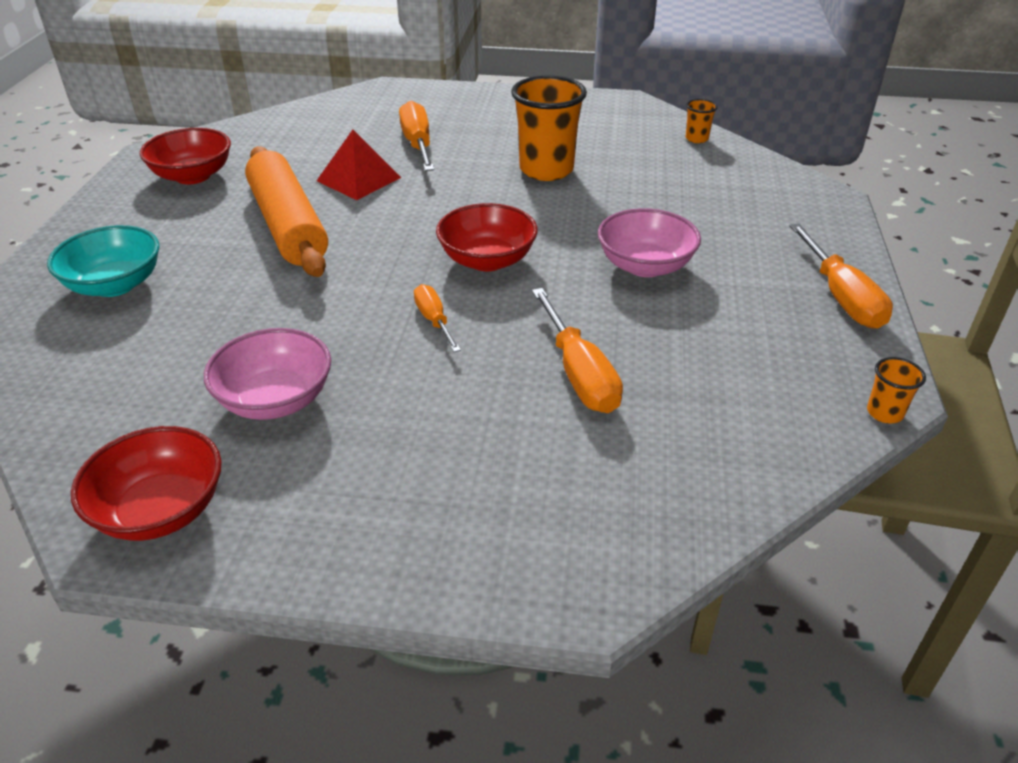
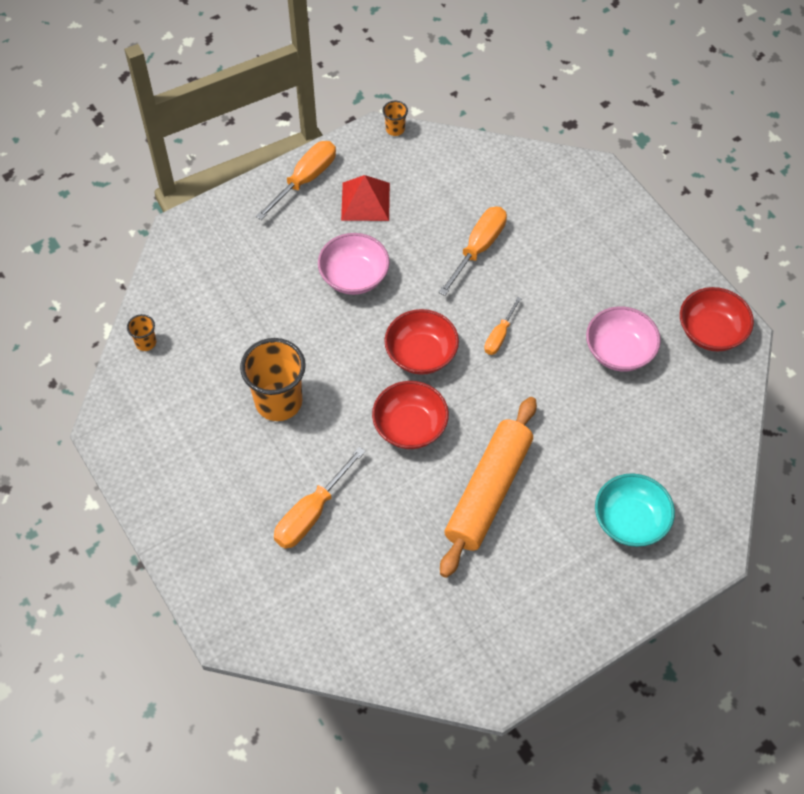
camera: 130 degrees left, 20 degrees up
red bowl [140,128,231,184] -> red bowl moved to [372,381,449,449]
red pyramid [317,130,401,200] -> red pyramid moved to [341,175,390,221]

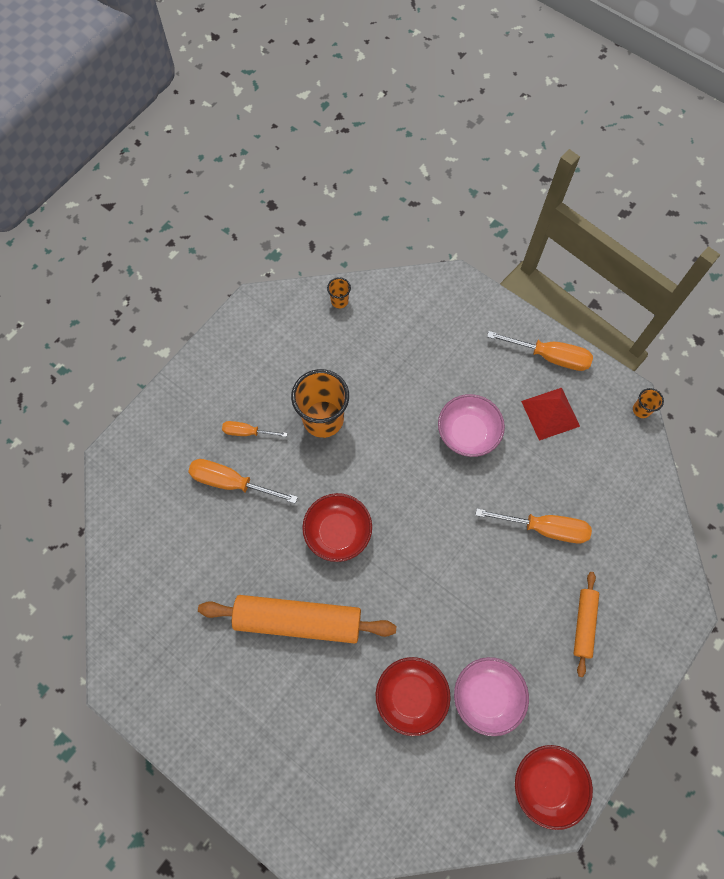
camera: 70 degrees right, 10 degrees up
red bowl [384,309,459,375] -> red bowl moved to [376,657,451,736]
orange screwdriver [484,297,522,355] -> orange screwdriver moved to [222,421,287,437]
turquoise bowl [595,473,675,547] -> none
none -> orange rolling pin [573,572,599,677]

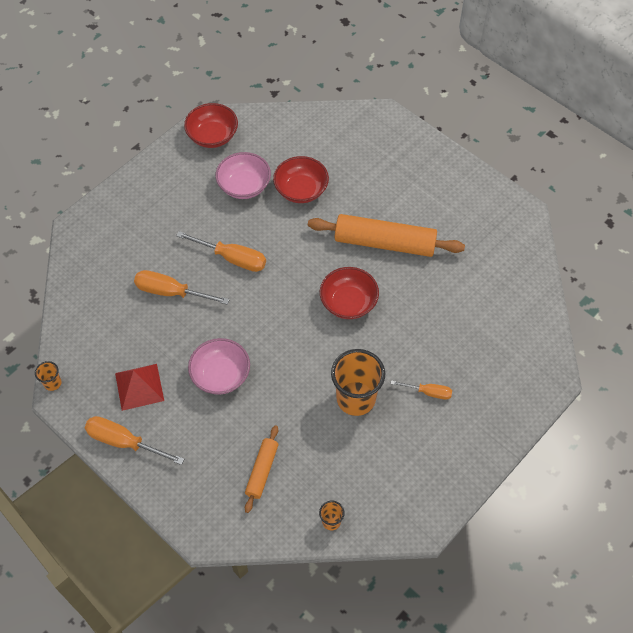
camera: 175 degrees left, 10 degrees down
orange screwdriver [188,459,298,504] -> orange screwdriver moved to [176,231,266,272]
orange rolling pin [573,572,599,677] -> orange rolling pin moved to [245,425,279,513]

